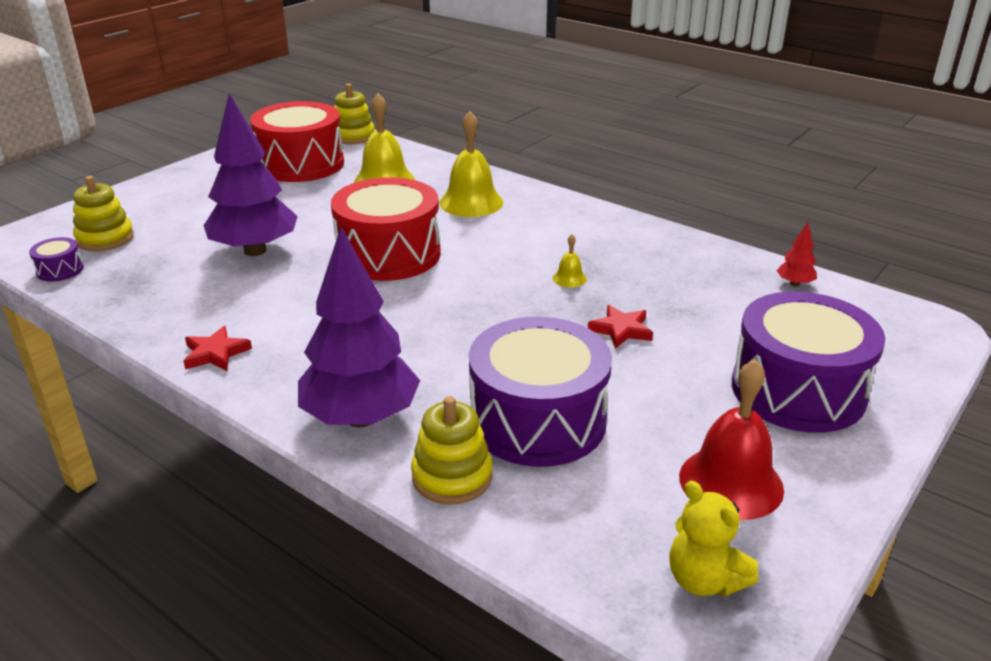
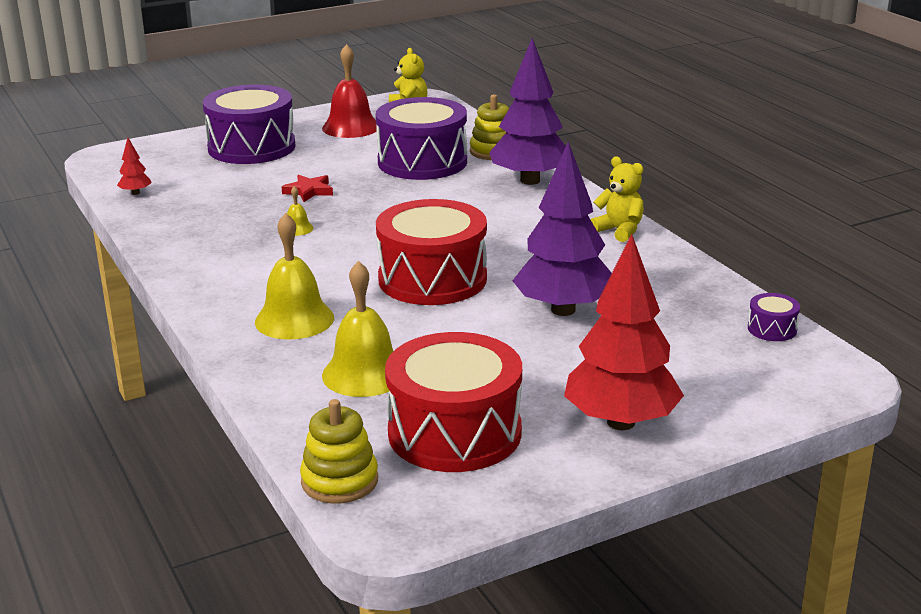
camera: 155 degrees left, 5 degrees down
yellow stacking toy [73,176,134,251] -> none
red star [183,326,252,371] -> yellow teddy bear [590,156,644,242]
none -> red tree [564,234,684,430]

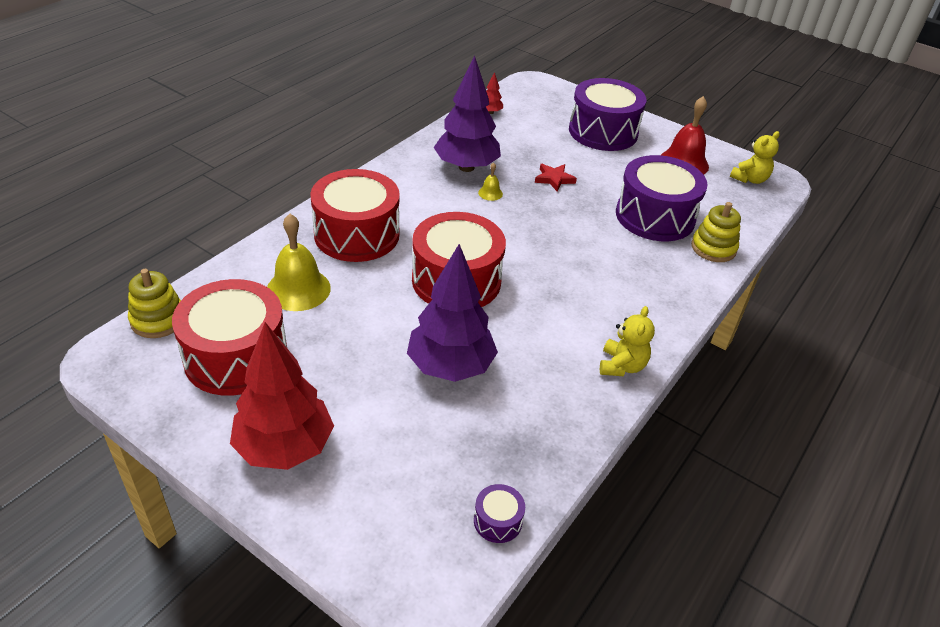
camera: 60 degrees right, 15 degrees up
yellow bell [255,213,334,340] -> red drum [310,169,400,262]
purple tree [489,38,566,185] -> purple tree moved to [434,56,501,172]

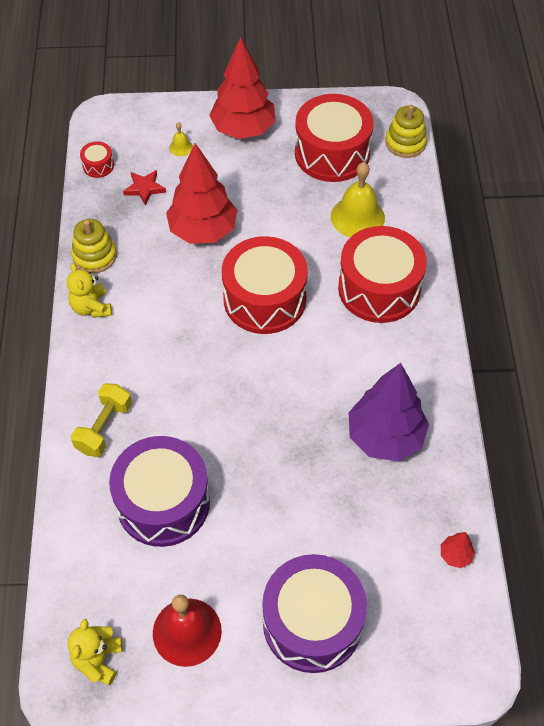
camera: 145 degrees right, 15 degrees up
purple tree [407,244,498,382] -> red tree [166,143,237,244]
purple drum [474,484,525,543] -> red drum [80,141,114,178]
yellow bell [478,162,503,201] -> yellow bell moved to [169,122,193,156]
red star [535,164,577,191] -> red star moved to [123,170,166,206]
yellow stacking toy [691,202,741,262] -> yellow stacking toy moved to [71,219,117,273]
none -> yellow dumbbell [71,383,132,457]

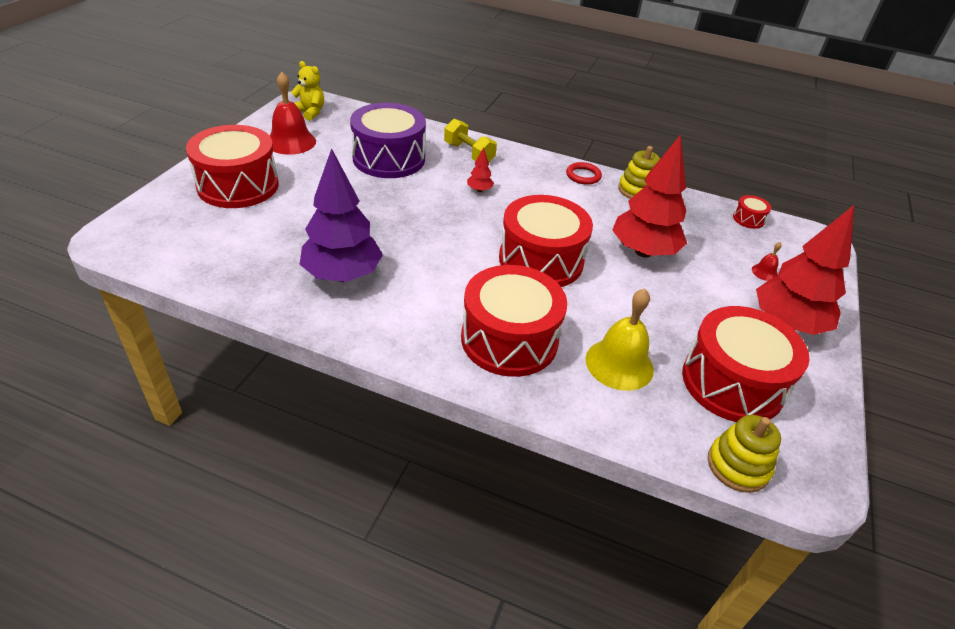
camera: 110 degrees right, 15 degrees down
yellow teddy bear [66,263,112,318] -> red ring [566,162,602,185]
red star [123,170,166,206] -> none
yellow bell [169,122,193,156] -> red bell [752,242,782,281]
purple drum [262,554,367,673] -> red drum [186,125,279,208]
red tree [441,532,475,568] -> red tree moved to [467,147,494,192]

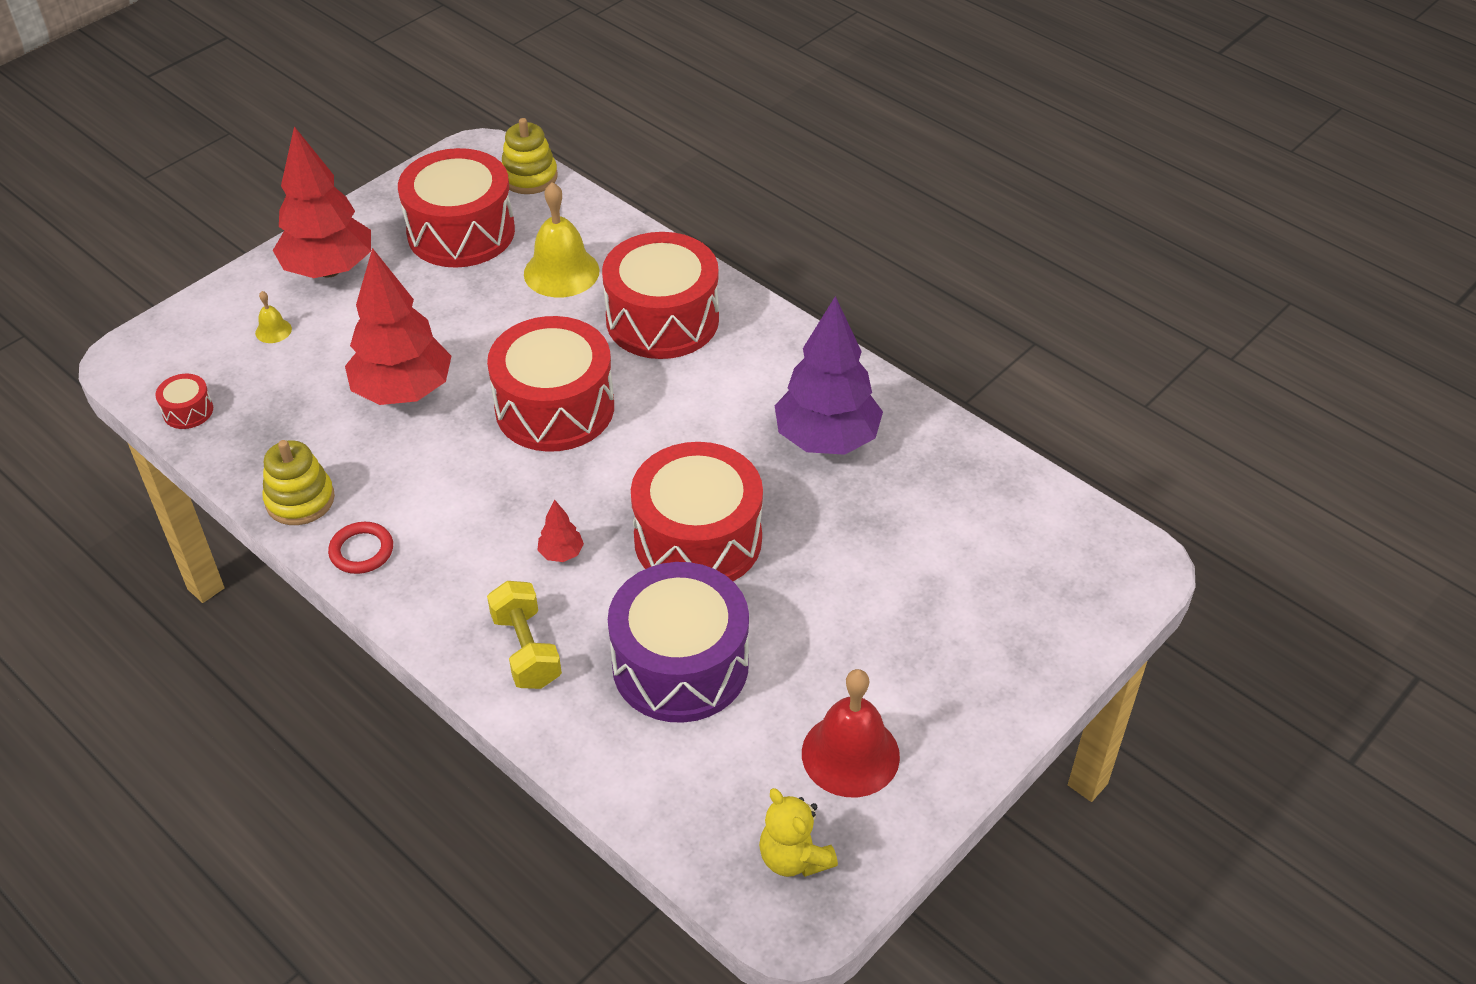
camera: 155 degrees left, 5 degrees up
red drum [186,125,279,208] -> red drum moved to [631,442,763,581]
red bell [752,242,782,281] -> yellow bell [255,291,292,343]

